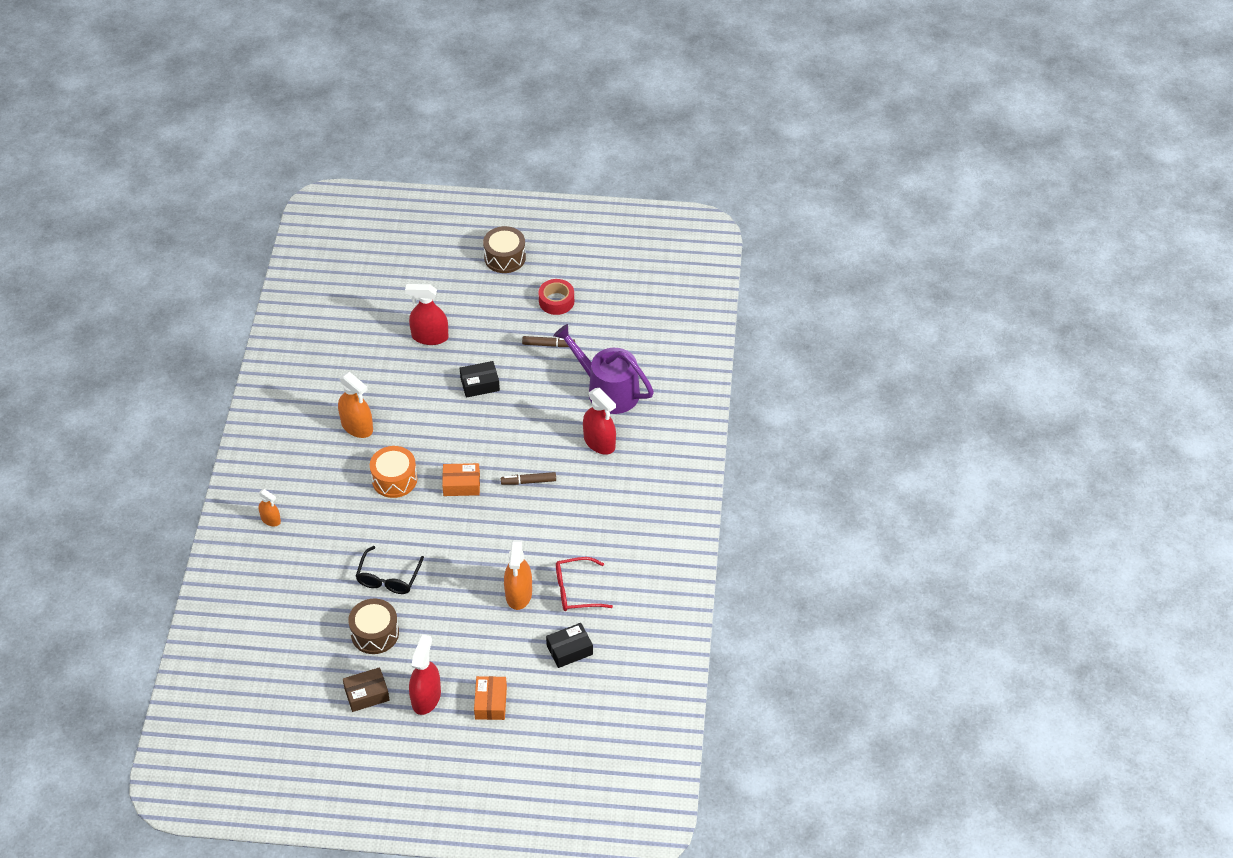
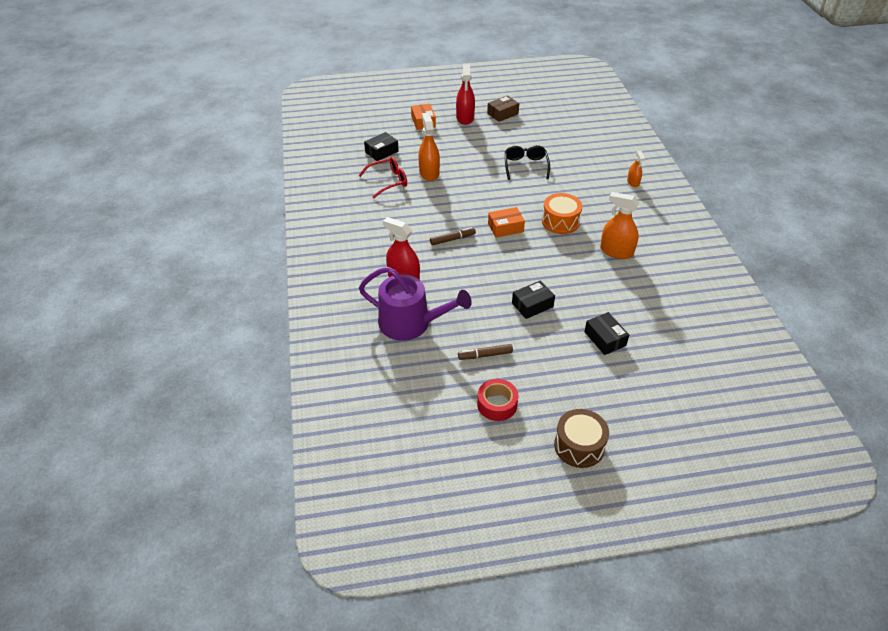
camera: 165 degrees right, 5 degrees down
orange spray bottle [259,489,281,526] -> orange spray bottle turned 120 degrees counterclockwise [627,151,645,187]
brown drum [348,599,399,654] -> none
red spray bottle [405,284,448,345] -> black box [584,312,629,355]

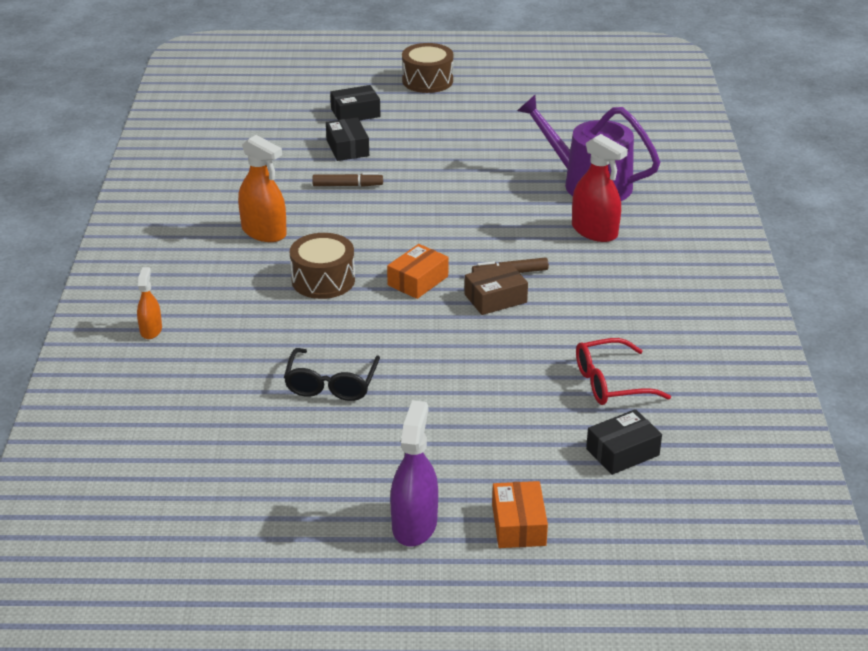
camera: 170 degrees left, 10 degrees down
orange spray bottle [419,113,440,181] -> none
red spray bottle [456,64,475,125] -> purple spray bottle [390,400,438,546]
brown marker [458,344,513,360] -> brown marker moved to [312,173,383,187]
red tape [477,379,518,421] -> none
brown box [487,95,519,122] -> brown box moved to [465,263,528,315]
orange box [488,207,525,238] -> orange box turned 45 degrees counterclockwise [387,244,448,299]
black box [512,280,555,319] -> black box moved to [330,85,380,120]
orange drum [542,193,582,234] -> brown drum [290,233,355,299]

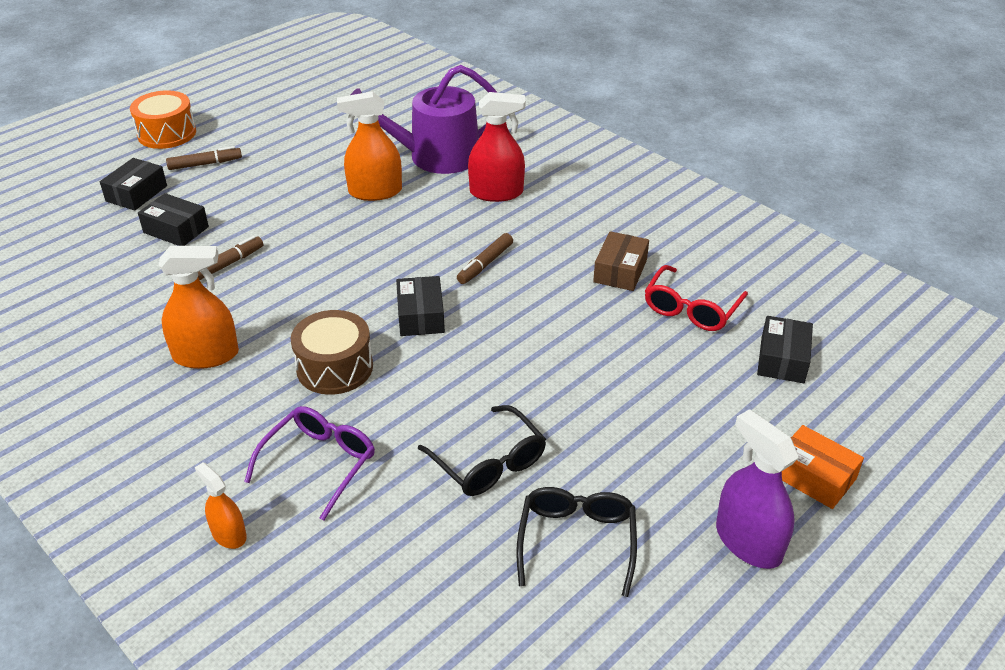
camera: 45 degrees left, 5 degrees up
orange box [387,244,448,299] -> black box [396,276,445,336]
brown drum [402,43,453,93] -> orange drum [130,90,196,149]
brown box [465,263,528,315] -> brown box moved to [593,231,649,291]
none -> brown marker [166,146,242,170]
none -> purple glasses [244,406,375,521]
none -> orange spray bottle [337,91,402,201]
none -> black glasses [516,487,637,597]

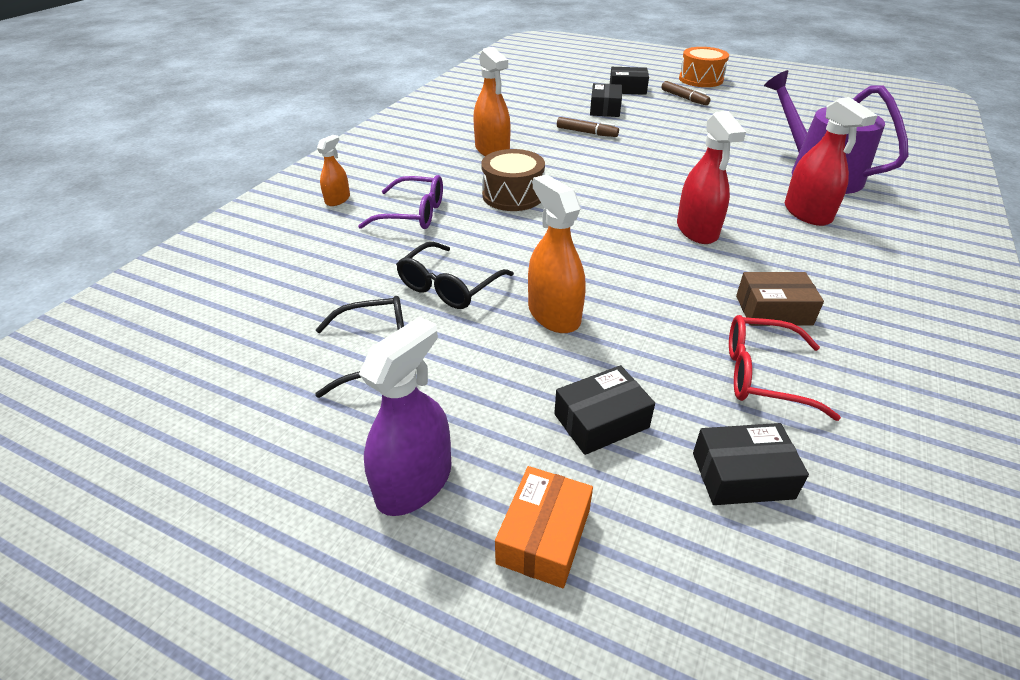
camera: 70 degrees right, 0 degrees up
orange spray bottle [337,91,402,201] -> orange spray bottle moved to [528,174,585,333]
black box [396,276,445,336] -> black box moved to [554,365,655,455]
brown marker [457,233,513,284] -> red spray bottle [677,111,746,244]

